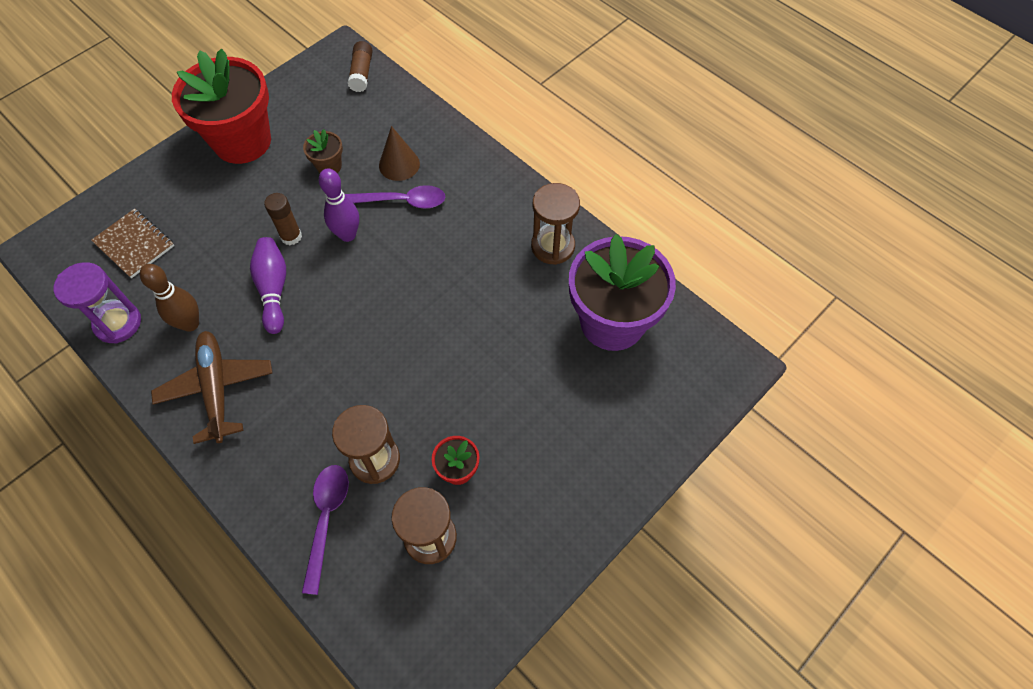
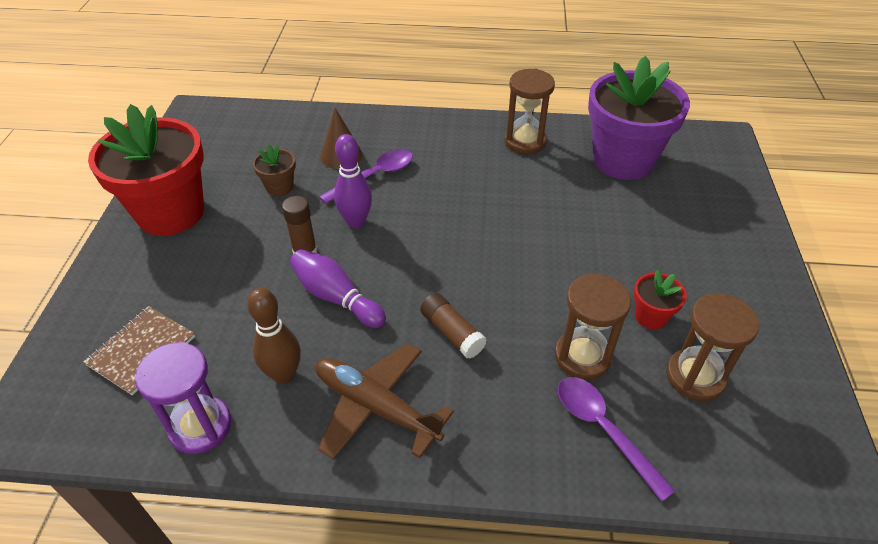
camera: 40 degrees left, 15 degrees down
brown notebook [91,208,174,278] -> brown notebook turned 60 degrees counterclockwise [83,306,195,395]
brown glue stick [348,41,373,92] -> brown glue stick moved to [420,293,487,359]

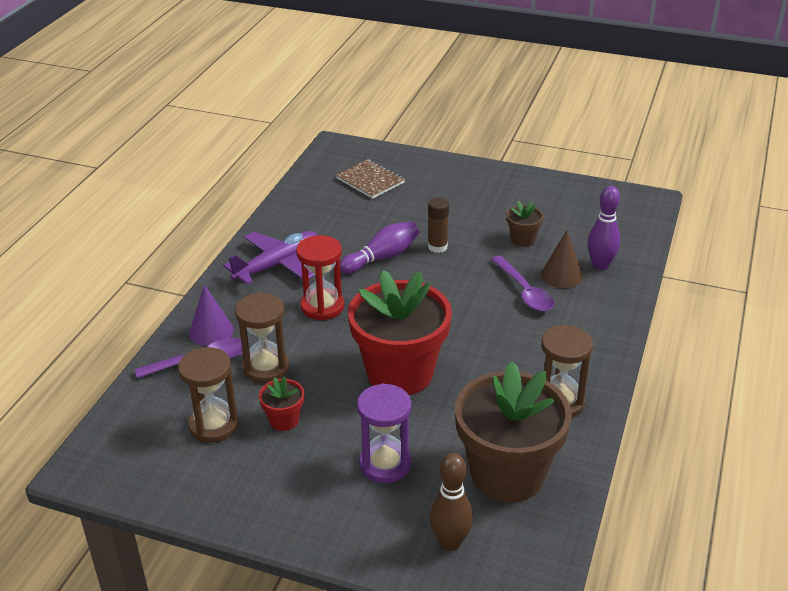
camera: 105 degrees right, 10 degrees down
red flower pot [88,104,204,236] -> red flower pot moved to [348,270,452,395]
purple hourglass [135,342,231,454] -> purple hourglass moved to [357,383,411,483]
brown bowling pin [247,288,301,384] -> brown bowling pin moved to [429,453,473,551]
brown plane [315,343,454,460] -> purple plane [223,231,318,285]
purple bowling pin [334,134,372,228] -> purple bowling pin moved to [588,186,620,270]
brown glue stick [420,293,487,359] -> red hourglass [296,235,344,320]
purple flower pot [588,56,690,180] -> brown flower pot [455,361,572,503]
none -> purple cone [189,284,234,346]

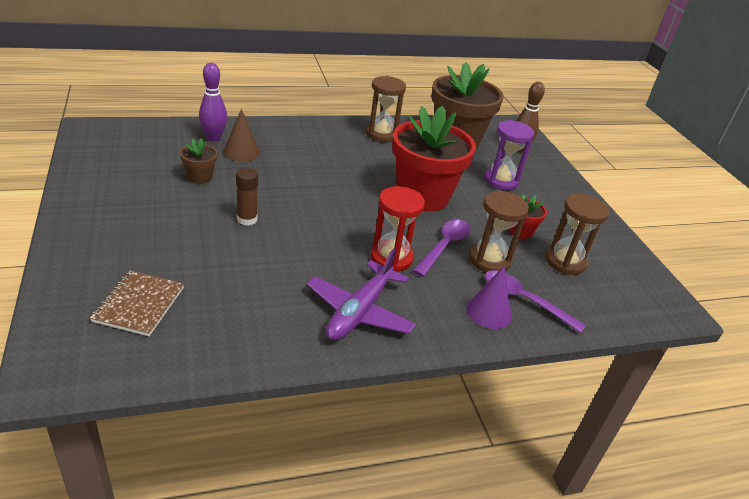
camera: 130 degrees left, 0 degrees up
purple plane [223,231,318,285] -> purple plane turned 75 degrees counterclockwise [307,248,416,341]
purple bowling pin [340,221,419,274] -> none
purple spoon [491,256,554,312] -> purple spoon moved to [413,219,471,277]

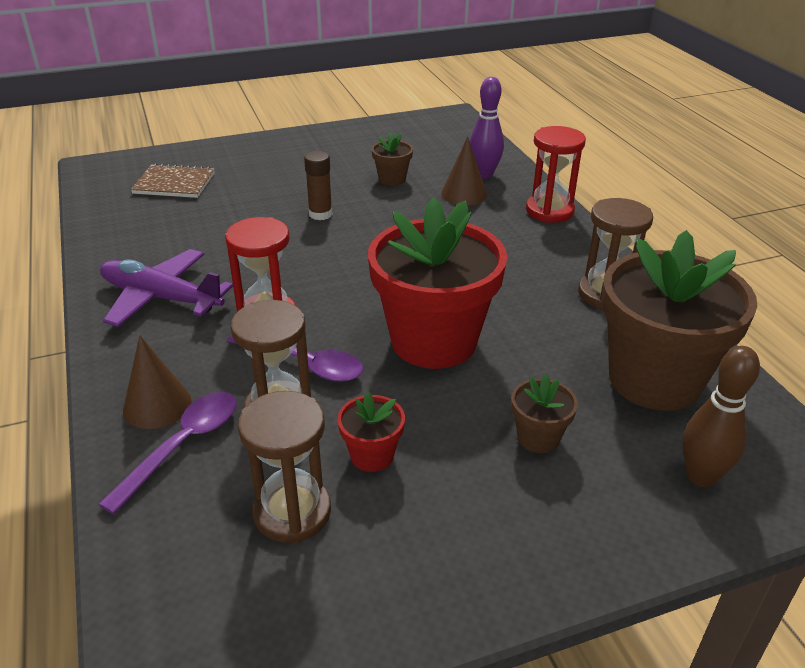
camera: 90 degrees right, 0 degrees up
purple cone [466,265,512,329] -> brown cone [123,335,192,429]
purple hourglass [484,120,534,190] -> brown flower pot [511,374,578,453]
none -> red hourglass [526,126,586,223]

